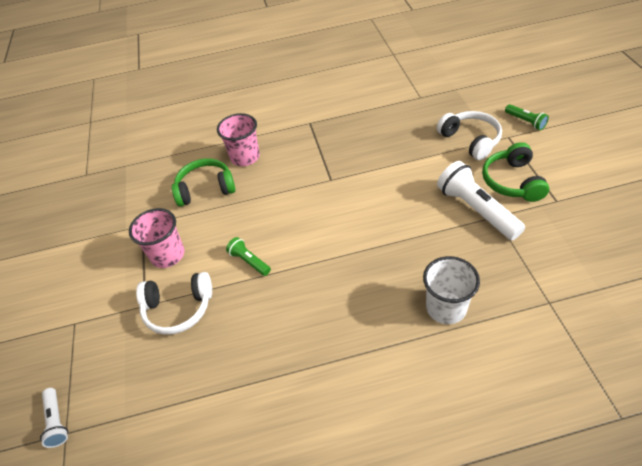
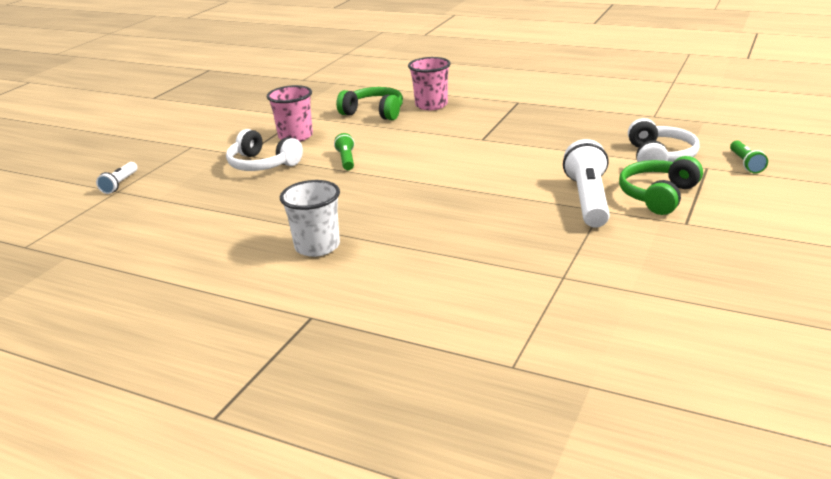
camera: 35 degrees right, 20 degrees down
white cup [423,256,480,324] -> white cup moved to [280,180,340,257]

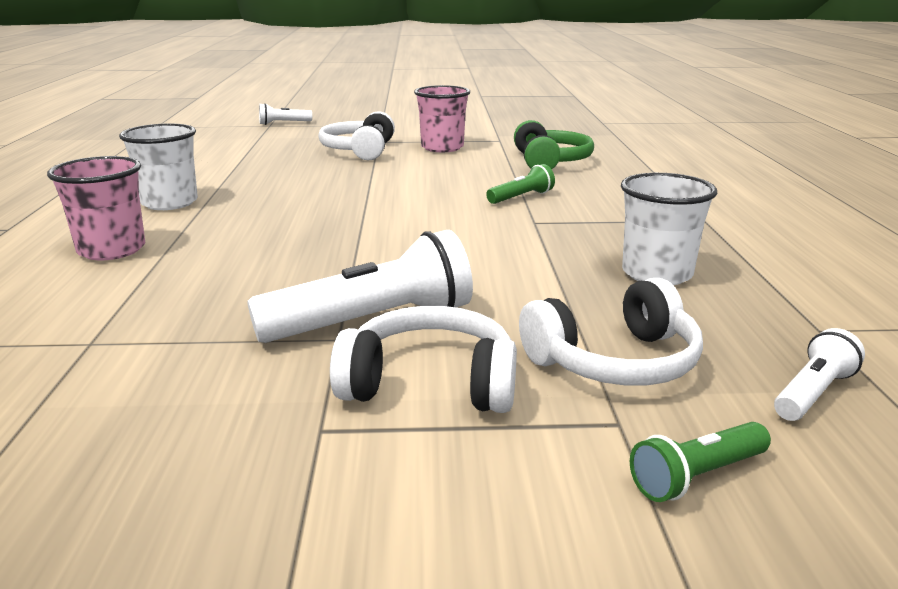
camera: 60 degrees right, 5 degrees down
green flashlight [334,133,355,170] -> green flashlight moved to [486,164,555,204]
pink cup [408,57,451,110] -> pink cup moved to [47,156,145,260]
green headphones [619,156,703,215] -> white headphones [330,306,517,413]
none -> white cup [621,173,717,285]
none -> white flashlight [774,328,865,421]

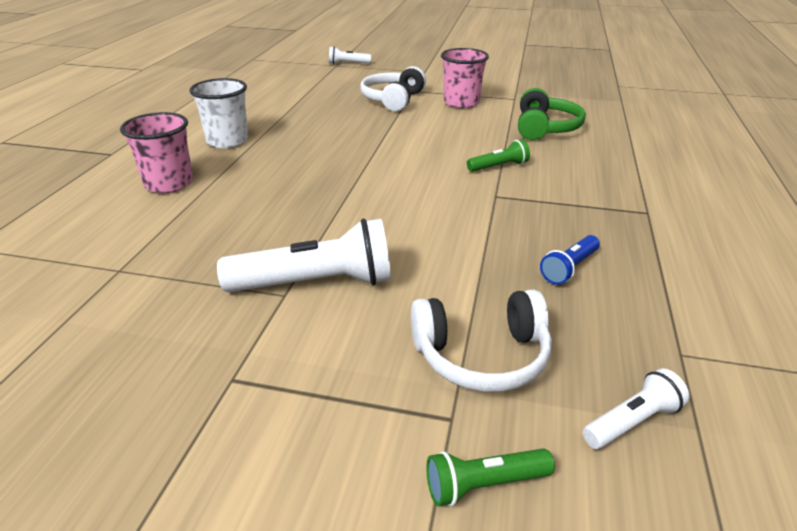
camera: 15 degrees right, 10 degrees up
white headphones [330,306,517,413] -> none
white cup [621,173,717,285] -> blue flashlight [540,235,600,285]

